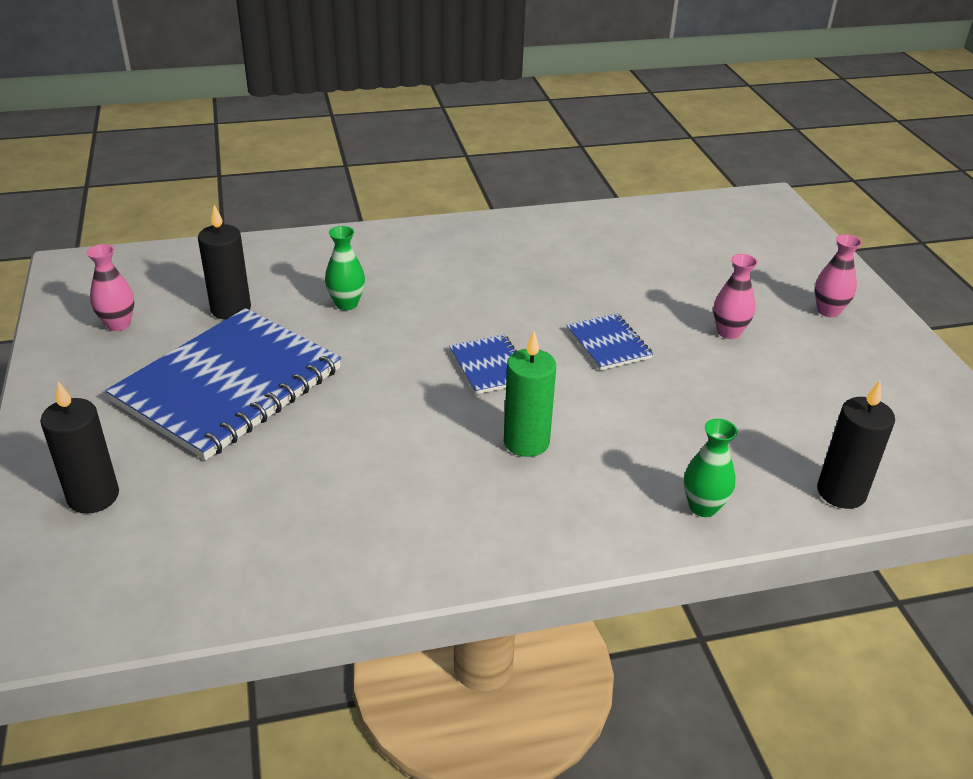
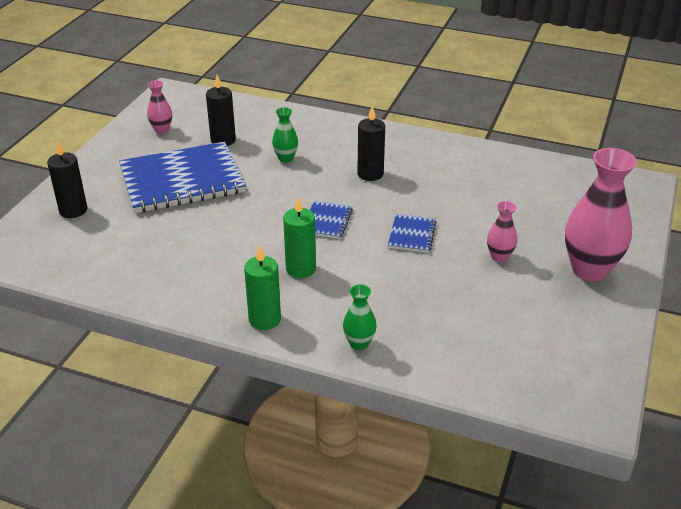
camera: 35 degrees right, 0 degrees up
pink vase [815,234,862,318] -> pink vase [565,148,637,281], size x2.07
black candle [817,380,895,509] -> black candle moved to [357,106,385,181]
none -> green candle [244,245,281,330]

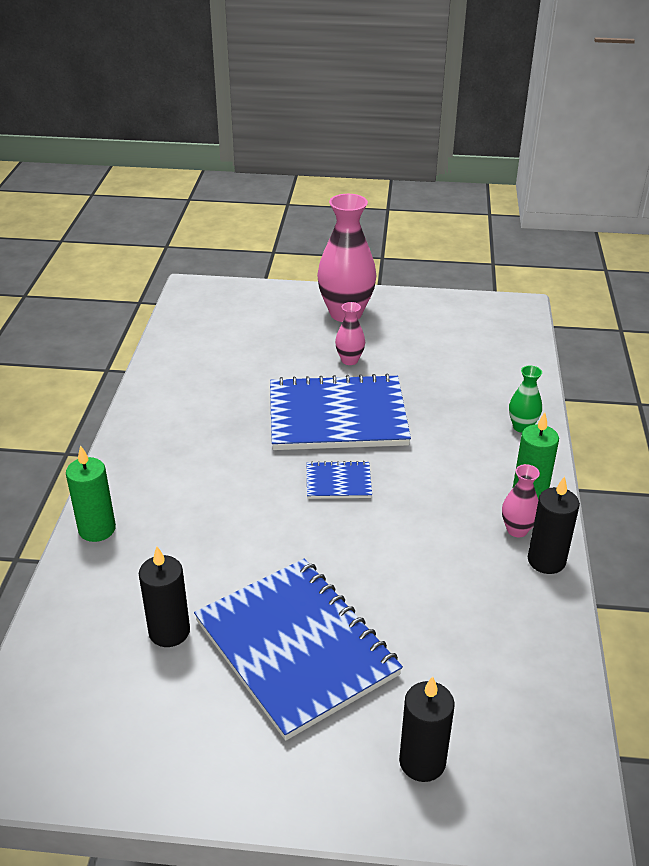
camera: 105 degrees left, 0 degrees up
pink vase [147,80,172,134] -> pink vase moved to [502,464,540,537]
green vase [272,107,298,162] -> none
green candle [283,196,316,278] -> green candle moved to [66,445,116,542]
black candle [357,106,385,181] -> black candle moved to [528,476,580,574]
blue notebook [388,214,437,253] -> blue notebook [270,374,411,450], size x2.26

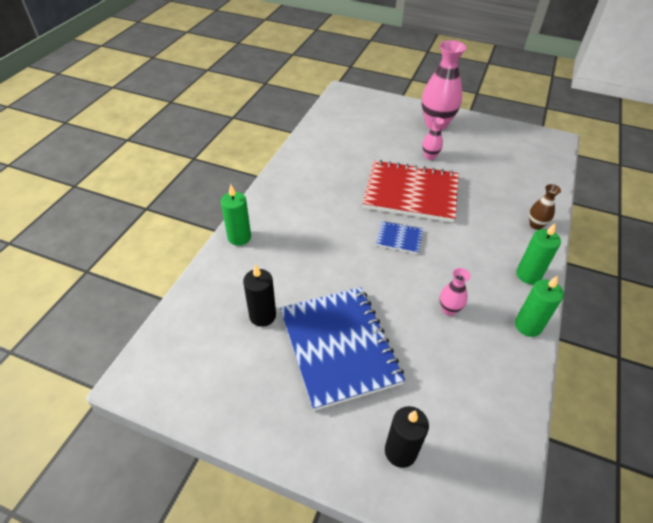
camera: 15 degrees right, 10 degrees up
blue notebook [270,374,411,450] -> red notebook [363,160,459,223]
pink vase [502,464,540,537] -> pink vase moved to [440,268,471,316]
green vase [509,366,542,433] -> brown vase [529,184,561,230]
black candle [528,476,580,574] -> green candle [515,275,564,337]

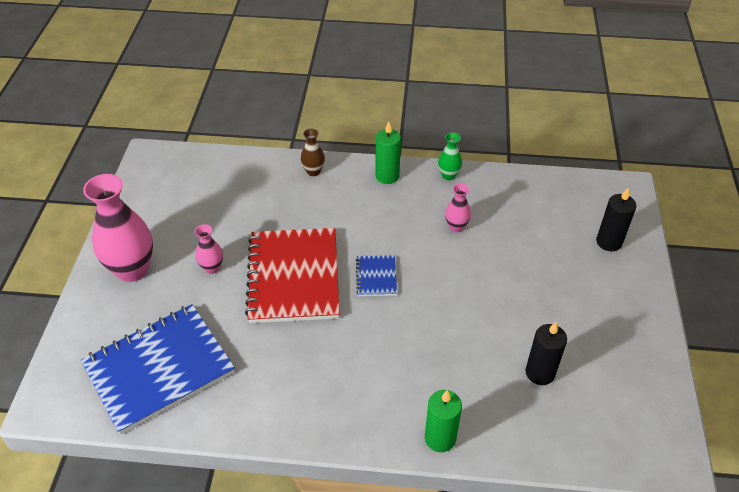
camera: 105 degrees left, 0 degrees up
blue notebook [280,287,405,411] -> blue notebook moved to [81,304,235,435]
green candle [515,275,564,337] -> green vase [438,132,462,180]

